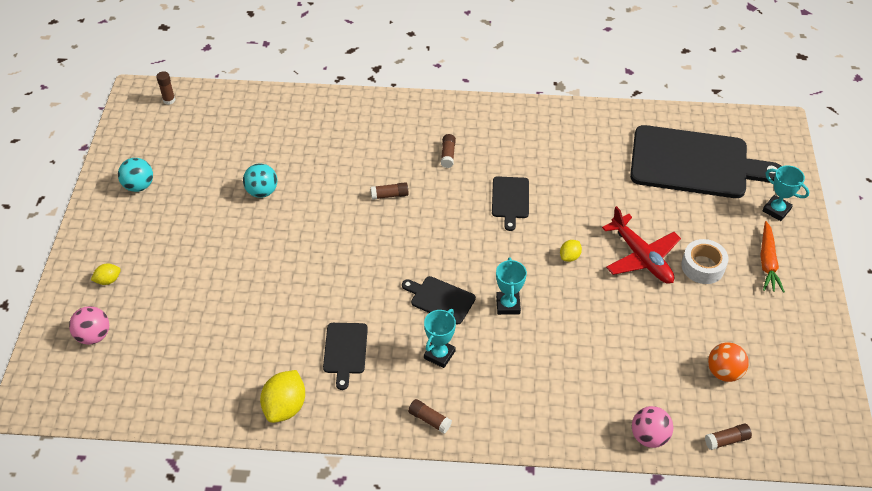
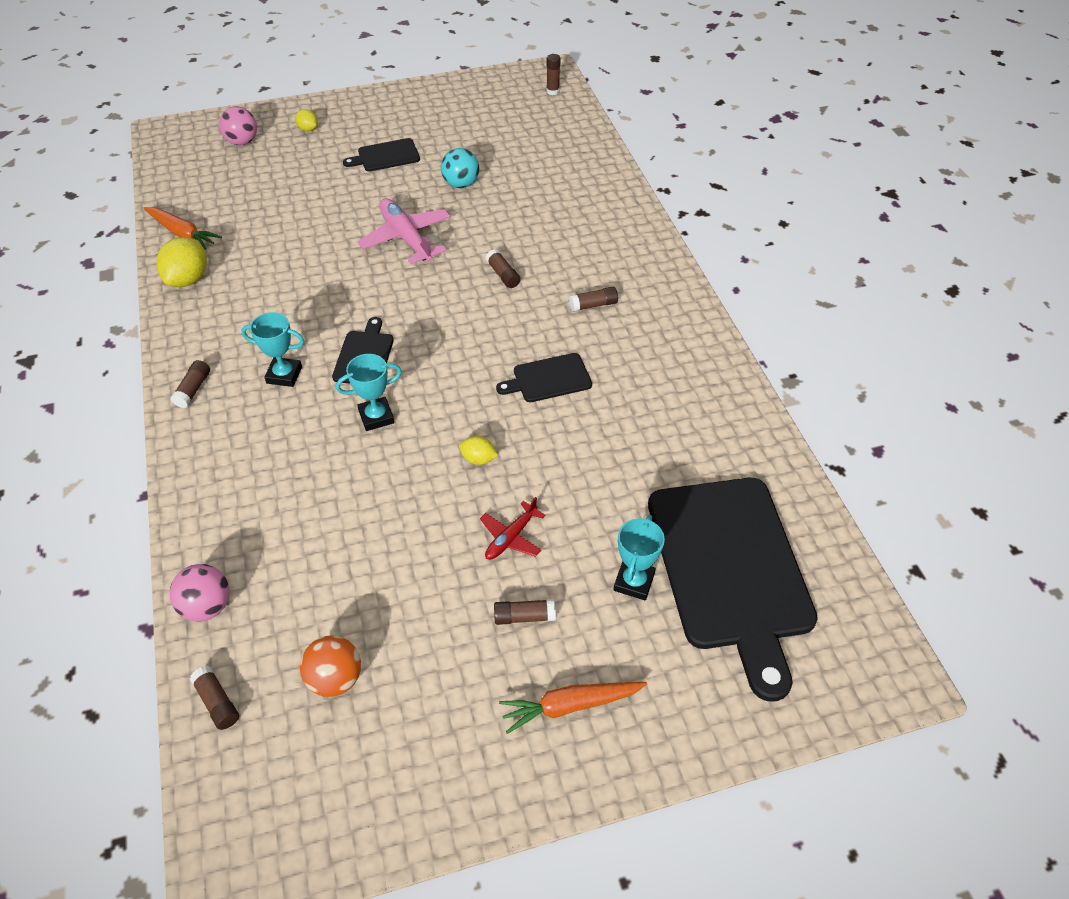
camera: 70 degrees right, 0 degrees up
turquoise ball [118,158,153,192] -> none
yellow lemon [260,370,305,423] -> yellow lemon turned 75 degrees counterclockwise [156,237,207,287]
black cutting board [323,323,368,390] -> black cutting board moved to [343,138,420,171]
red plane [602,206,681,284] -> red plane [480,497,546,560], size x0.56
white tape [681,239,729,284] -> brown glue stick [494,599,556,625]
turquoise trophy [762,165,809,221] -> turquoise trophy moved to [614,515,665,600]
none -> orange carrot [143,207,222,250]
none -> pink plane [358,198,451,264]

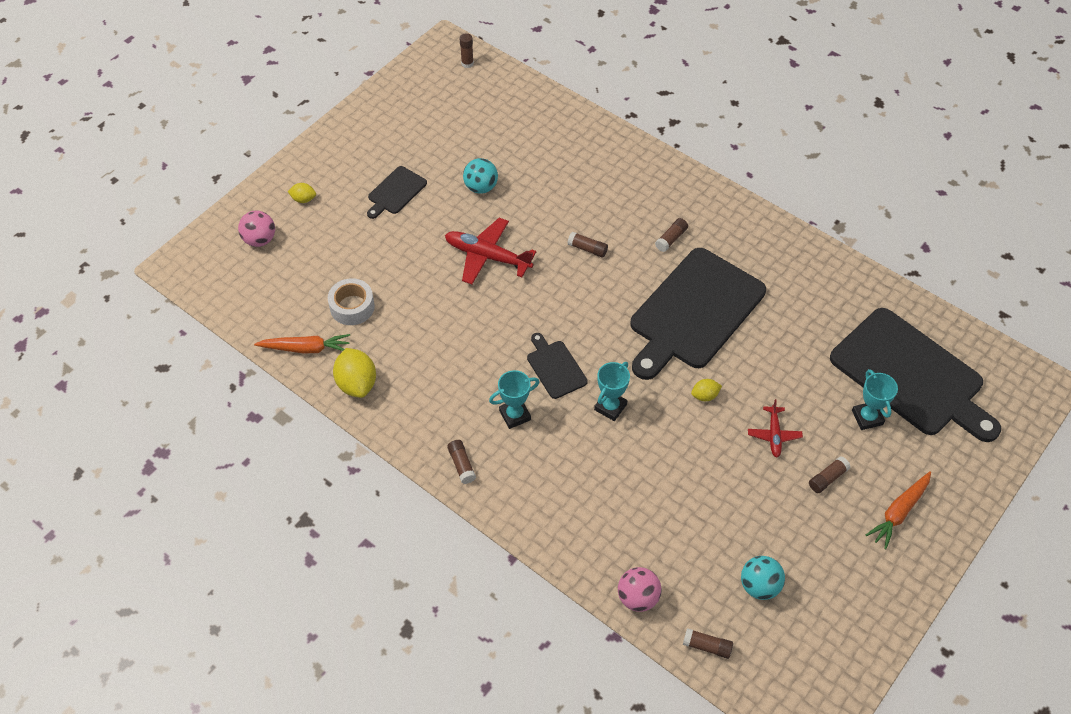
camera: 35 degrees left, 5 degrees up
orange ball [300,636,361,697] -> turquoise ball [741,556,785,600]
pink plane [358,198,451,264] -> red plane [445,218,536,284]
black cutting board [496,353,592,402] -> black cutting board [630,248,766,380], size x2.22
none -> white tape [328,278,375,325]

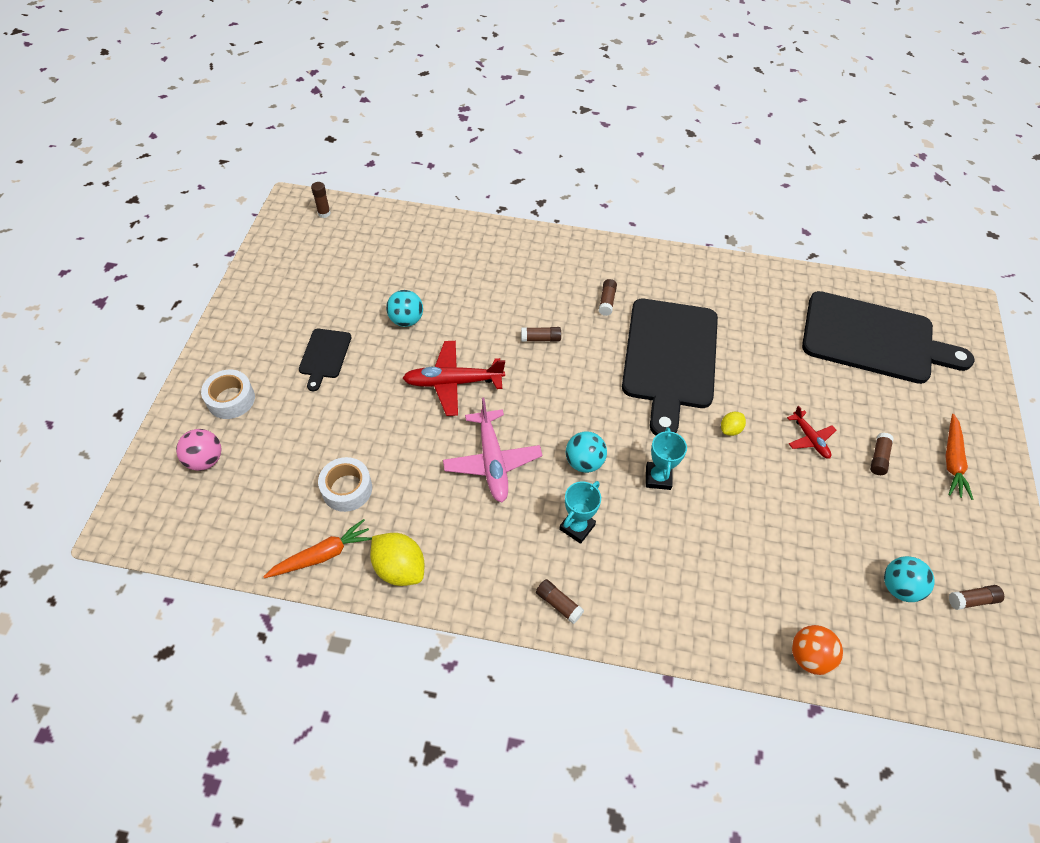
camera: 30 degrees left, 0 degrees up
yellow lemon [287,183,316,203] -> white tape [201,370,255,419]
black cutting board [527,333,588,399] -> turquoise ball [566,431,607,473]
pink ball [618,567,662,612] -> orange ball [792,625,843,675]
brown glue stick [683,628,733,659] -> brown glue stick moved to [949,585,1004,610]
turquoise trophy [852,369,898,430] -> none
none -> pink plane [443,397,542,502]

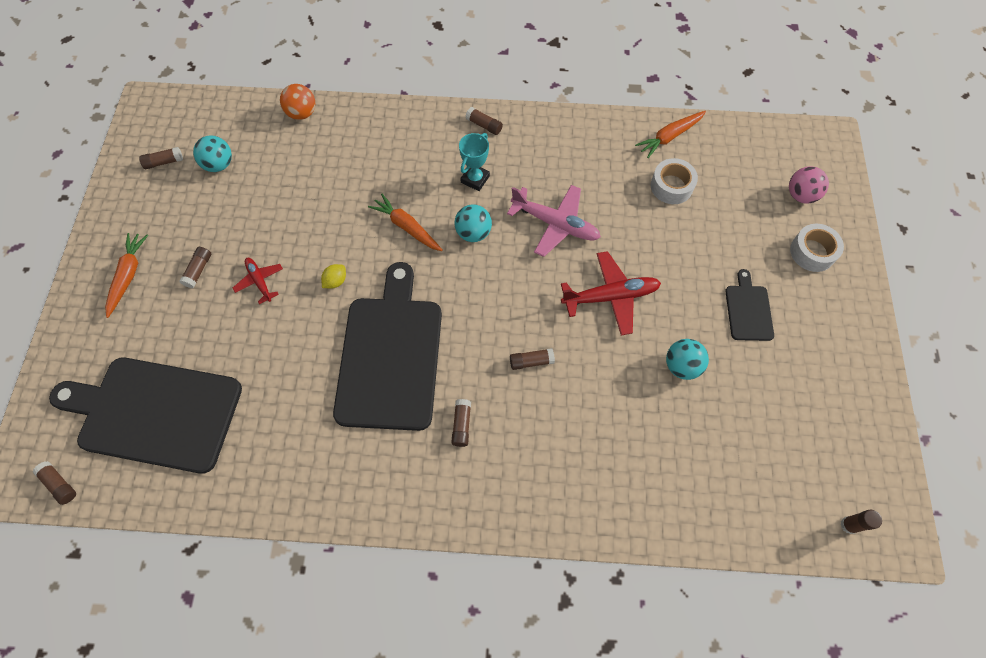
camera: 175 degrees right, 10 degrees up
yellow lemon [370,533,424,586] -> none
pink plane [443,397,542,502] -> pink plane turned 135 degrees clockwise [507,185,601,257]
turquoise trophy [646,427,687,490] -> orange carrot [368,194,443,251]
none -> brown glue stick [33,461,76,505]

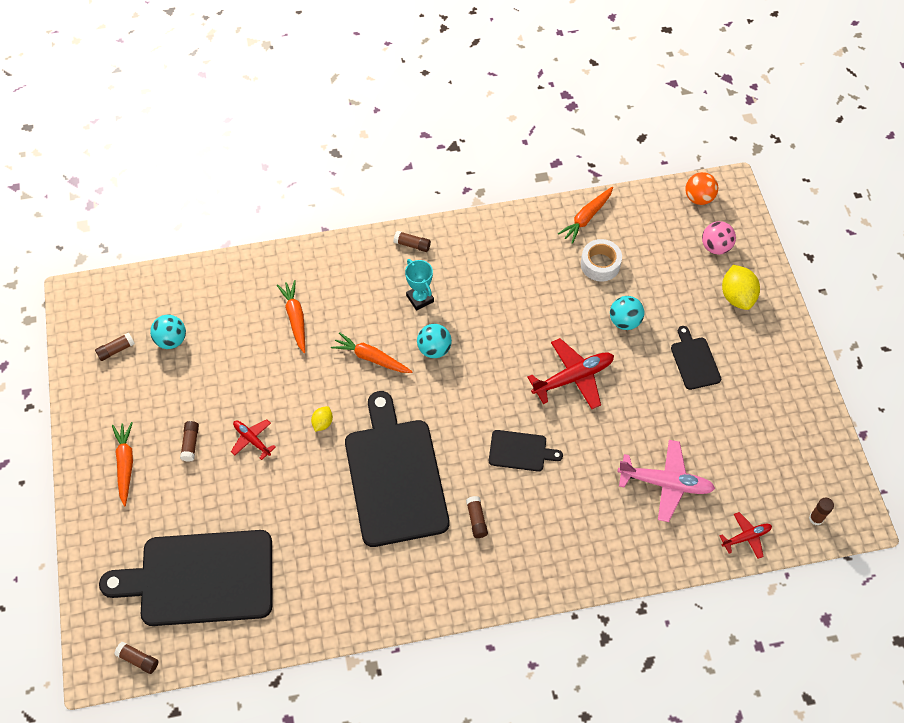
camera: 15 degrees left, 5 degrees down
orange ball [280,84,315,120] -> orange ball moved to [685,172,718,205]
turquoise trophy [459,133,490,191] -> turquoise trophy turned 45 degrees counterclockwise [405,259,434,310]
pink plane [507,185,601,257] -> pink plane moved to [617,440,715,522]
brown glue stick [510,348,555,370] -> black cutting board [489,430,563,471]
turquoise ball [666,339,709,380] -> turquoise ball moved to [610,296,644,330]
white tape [790,224,844,272] -> yellow lemon [722,265,760,310]
none -> orange carrot [277,280,305,353]
none -> red plane [719,512,772,559]

